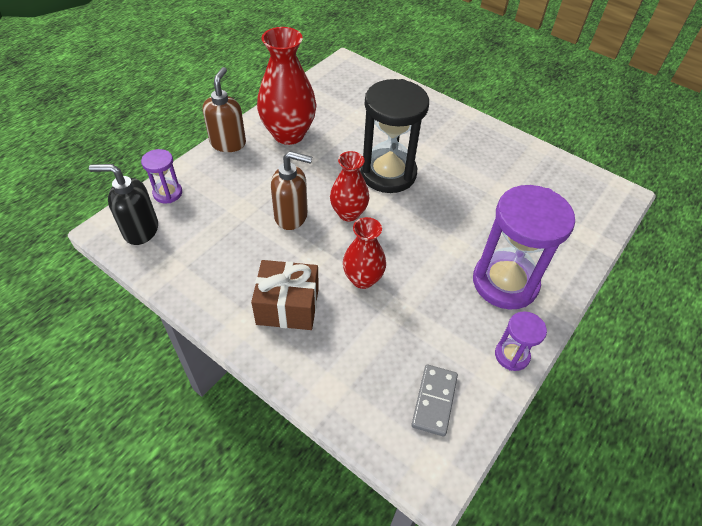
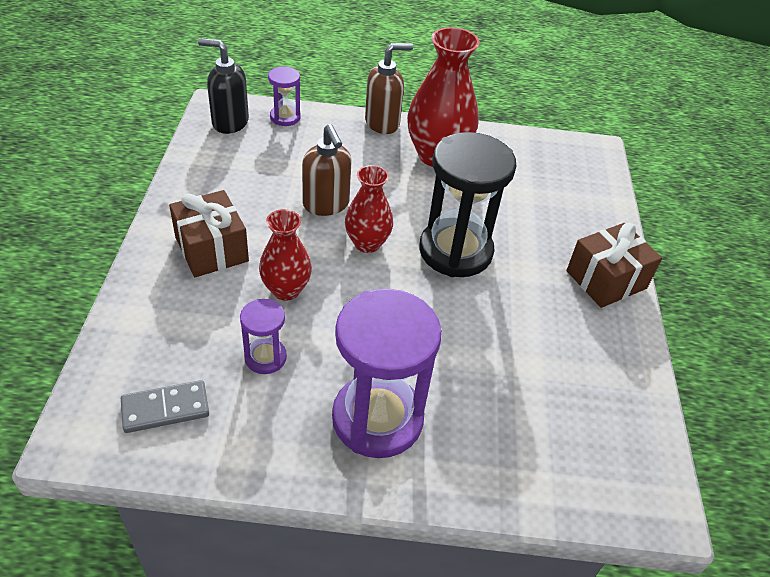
camera: 55 degrees right, 5 degrees down
black soap dispenser [89,164,158,245] -> black soap dispenser turned 45 degrees counterclockwise [198,38,249,134]
purple hourglass [495,311,547,371] -> purple hourglass moved to [240,299,287,374]
none -> brown gift [566,223,662,308]

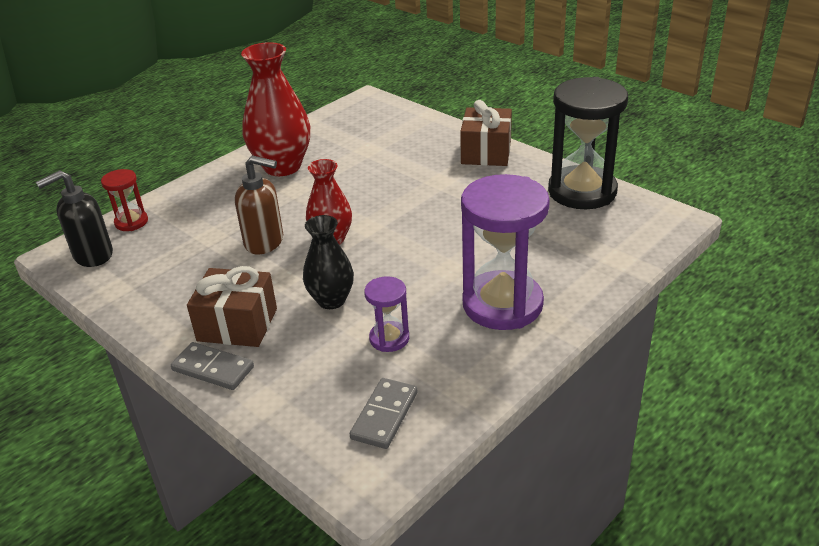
camera: 45 degrees left, 10 degrees down
red vase [259,209,312,300] -> black vase [303,215,354,309]
purple hourglass [268,66,301,126] -> red hourglass [101,169,148,231]
brown soap dispenser [365,43,413,134] -> none
black hourglass [419,132,517,277] -> black hourglass moved to [548,77,628,209]
none -> grey domino [171,342,254,390]

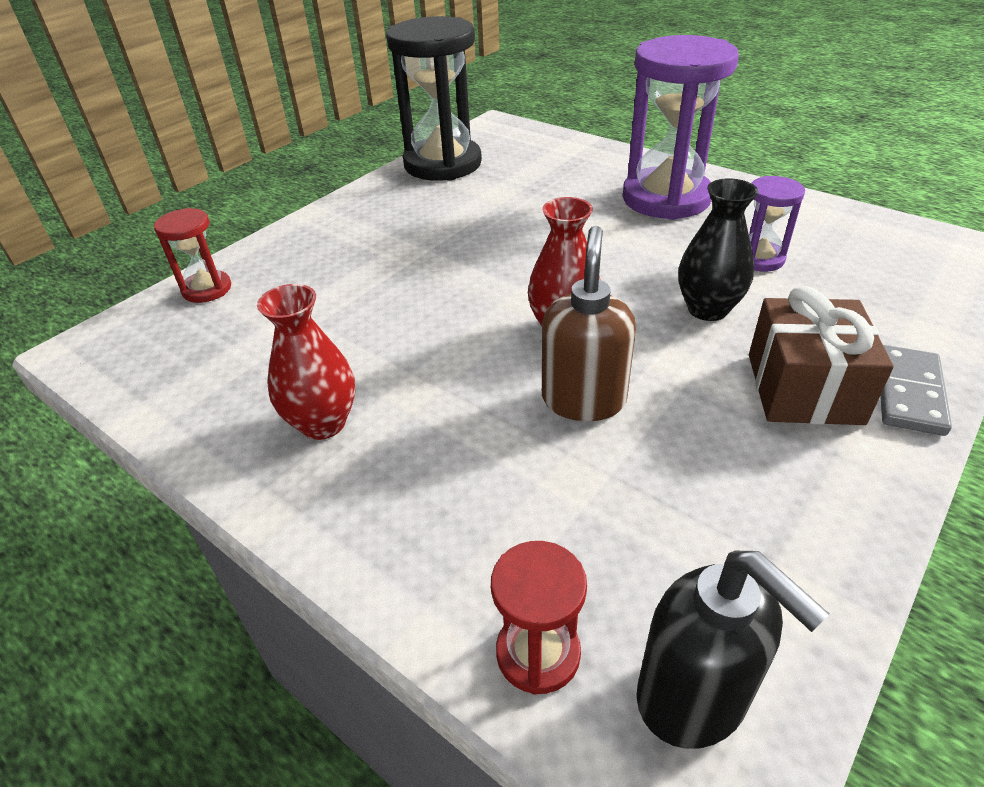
camera: 95 degrees left, 5 degrees up
red vase [241,42,310,176] -> red vase [257,284,355,440], size x0.61
grey domino [350,378,417,449] -> none
brown gift [460,100,512,166] -> none
none -> red hourglass [154,208,231,303]

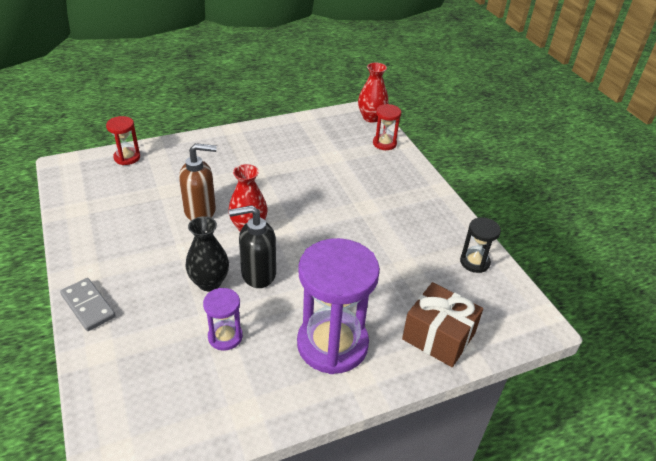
camera: 115 degrees right, 0 degrees up
red vase [257,284,355,440] -> red vase moved to [358,63,389,123]
black hourglass [386,16,482,181] -> black hourglass [460,217,501,273], size x0.48
brown soap dispenser [542,226,636,421] -> brown soap dispenser turned 45 degrees counterclockwise [179,143,217,221]
black soap dispenser [637,551,829,749] -> black soap dispenser moved to [229,205,276,288]
brown gift [749,286,894,425] -> brown gift moved to [402,282,483,367]

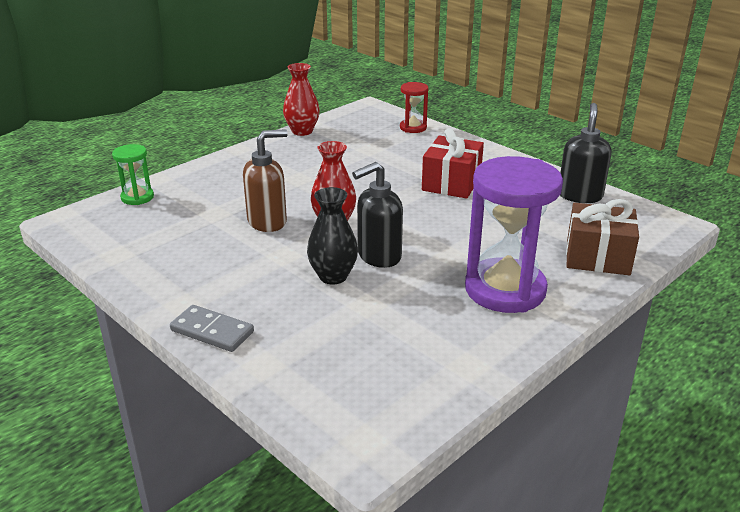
camera: 20 degrees left, 10 degrees down
red hourglass [106,116,140,165] -> green hourglass [112,144,154,205]
purple hourglass [203,288,243,351] -> none
red vase [358,63,389,123] -> red vase moved to [283,63,320,136]
black hourglass [460,217,501,273] -> black soap dispenser [560,103,612,203]
none -> red gift [422,128,484,199]

